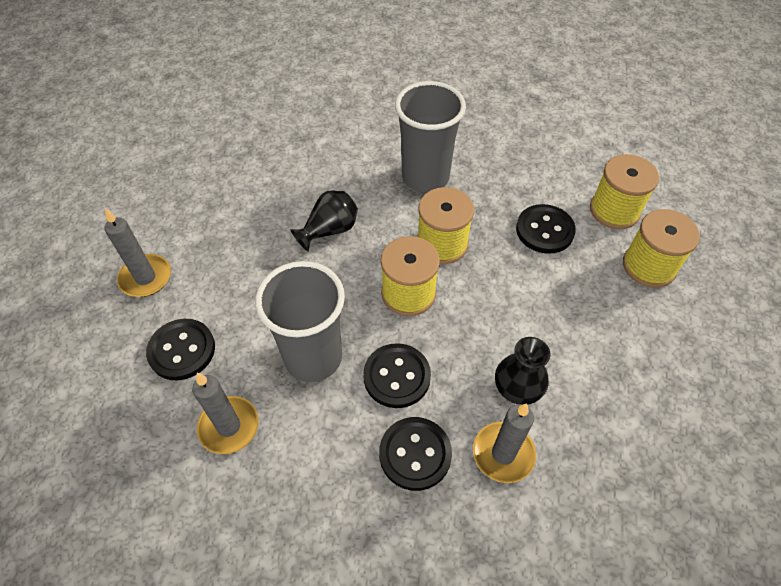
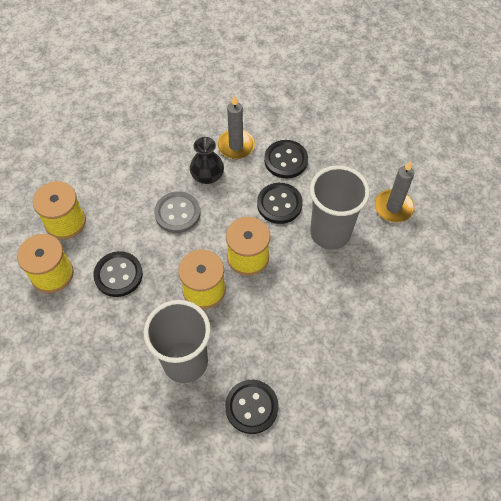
camera: 160 degrees left, 5 degrees up
grey candle [104,208,171,297] -> none
black button [146,319,215,380] -> black button moved to [225,380,279,434]
black vase [290,190,358,251] -> none
none -> grey button [154,191,200,233]

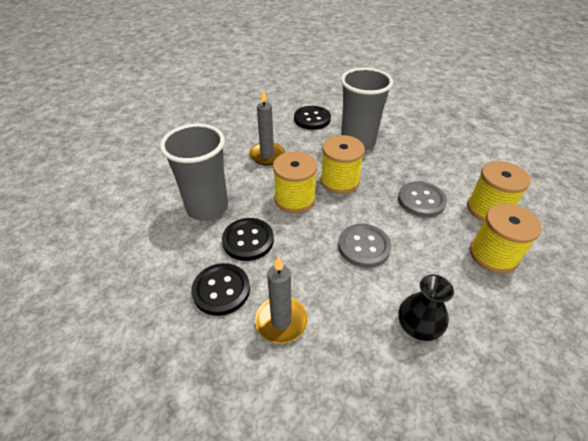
camera: 170 degrees left, 15 degrees down
black button [93,251,143,297] -> grey button [398,181,447,218]
black vase [190,137,224,184] -> black vase moved to [398,275,454,341]
grey candle [375,161,414,222] -> grey candle moved to [249,90,285,165]

